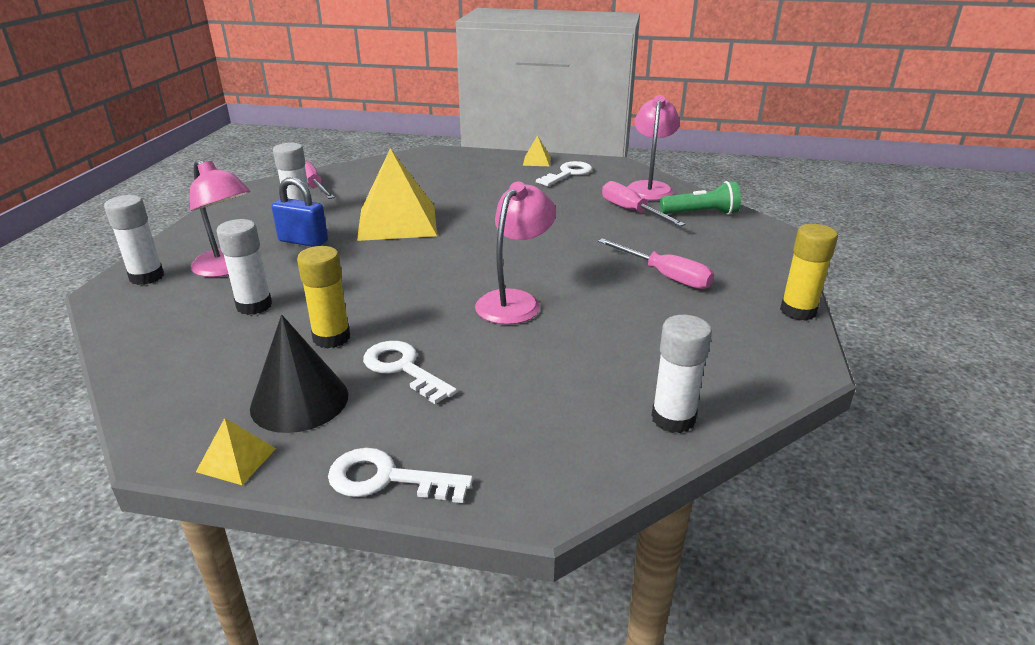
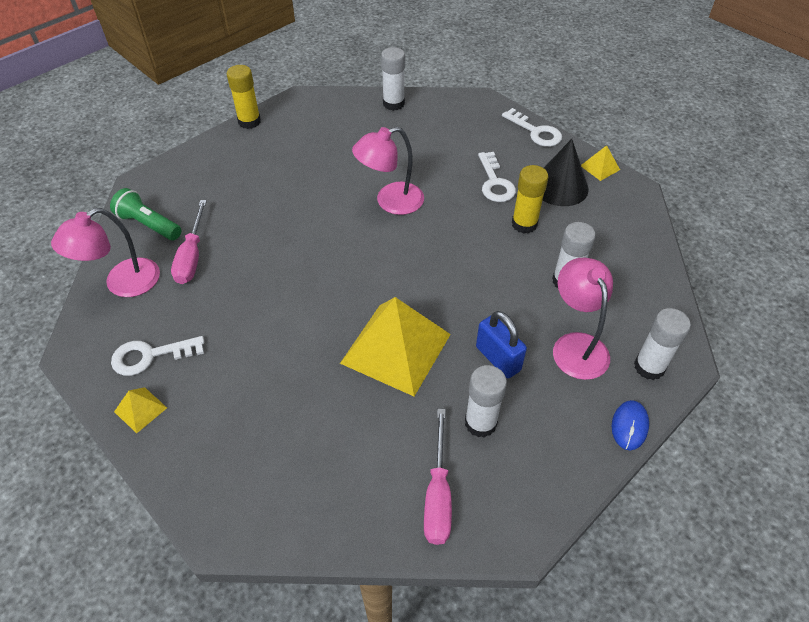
camera: 145 degrees left, 20 degrees up
pink screwdriver [598,238,714,289] -> none
none -> blue mouse [612,400,649,450]

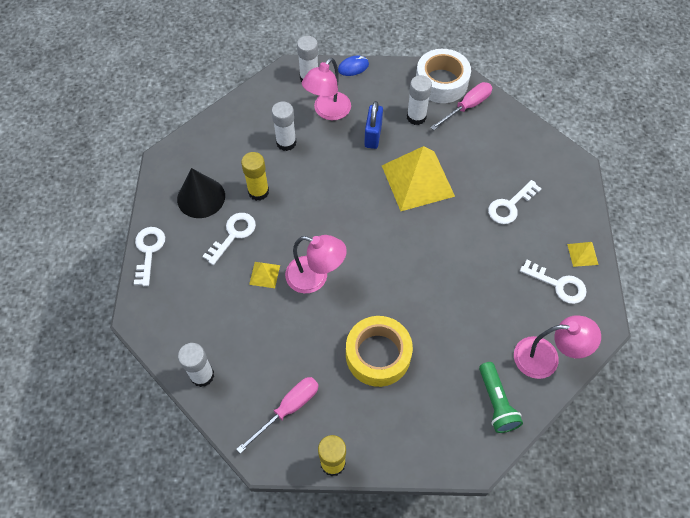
camera: 135 degrees left, 10 degrees up
pink screwdriver [171,200,207,284] -> pink screwdriver moved to [236,377,319,454]
yellow pyramid [581,145,620,181] -> yellow pyramid moved to [249,262,280,288]
none -> yellow tape [346,316,413,387]
none -> white tape [416,49,471,103]
none -> white key [488,180,542,224]

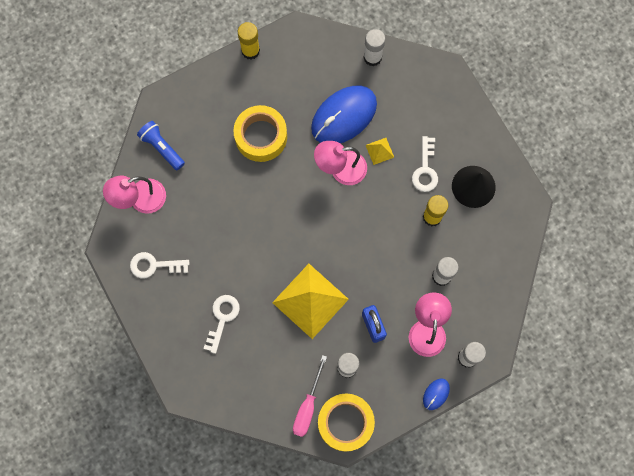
camera: 150 degrees right, 15 degrees up
white key [134,227,165,286] -> none
pink screwdriver [236,377,319,454] -> none
white tape [416,49,471,103] -> yellow tape [318,393,375,452]
green flashlight [479,362,523,433] -> blue flashlight [137,121,185,170]
yellow pyramid [567,242,599,267] -> none
none -> blue mouse [311,86,377,143]

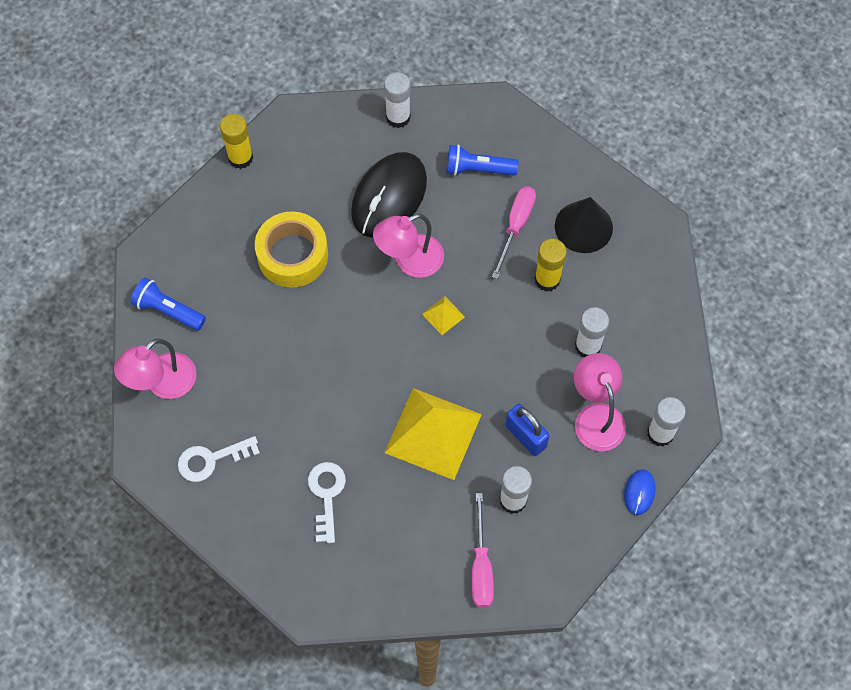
camera: 20 degrees left, 10 degrees down
blue mouse [311,86,377,143] -> black mouse [351,152,427,238]
yellow tape [318,393,375,452] -> none
yellow pyramid [366,138,394,165] -> yellow pyramid moved to [422,296,465,335]
white key [412,136,438,192] -> pink screwdriver [492,186,536,279]
none -> blue flashlight [446,145,518,176]

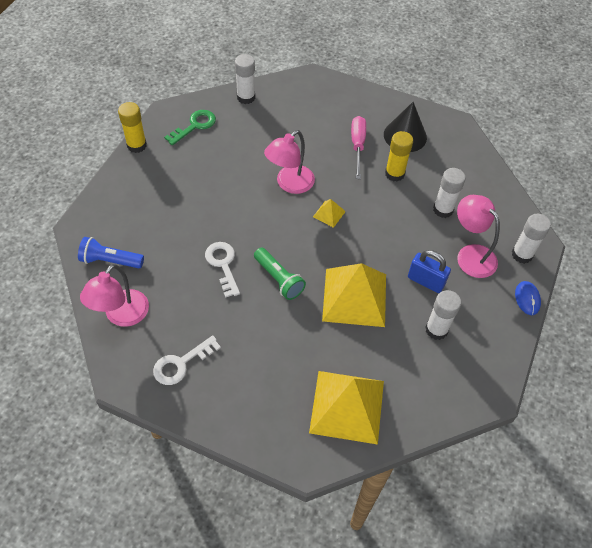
camera: 20 degrees left, 10 degrees down
yellow tape [255,211,328,287] -> none
white key [308,462,346,543] -> white key moved to [205,242,240,298]
black mouse [351,152,427,238] -> none
blue flashlight [446,145,518,176] -> none
pink screwdriver [472,493,494,608] -> none
none -> green key [164,110,216,145]
none -> green flashlight [254,248,306,300]
none -> yellow pyramid [309,371,384,445]

